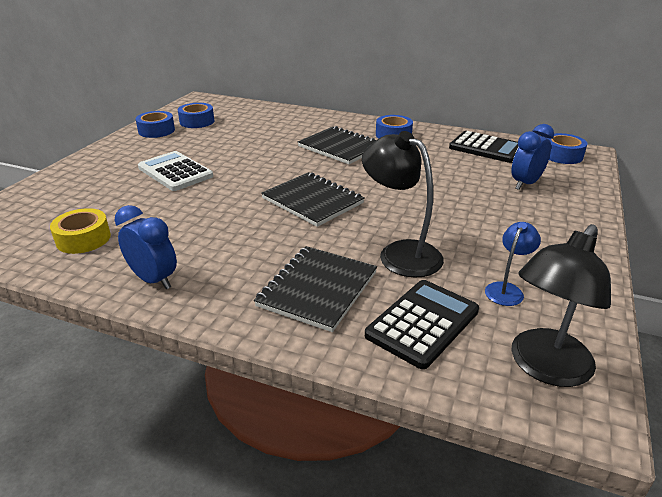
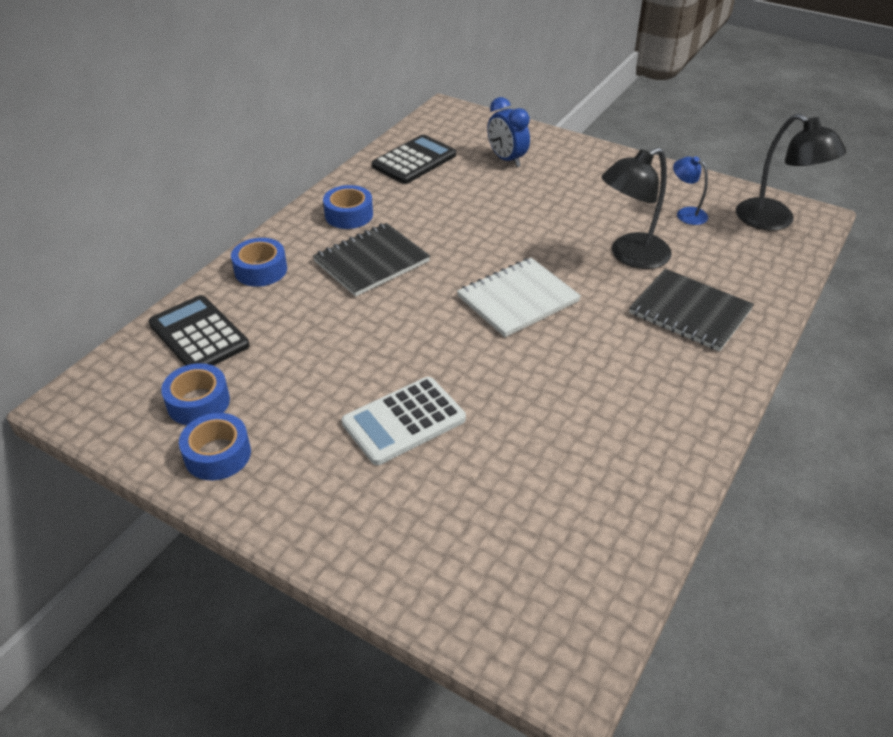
camera: 80 degrees left, 10 degrees up
yellow tape [50,208,111,254] -> none
blue clock [115,205,177,289] -> none
black notebook [261,172,365,227] -> white notebook [457,258,581,337]
black calculator [365,280,479,369] -> black calculator moved to [149,295,250,366]
blue tape [548,133,587,164] -> blue tape moved to [231,238,287,287]

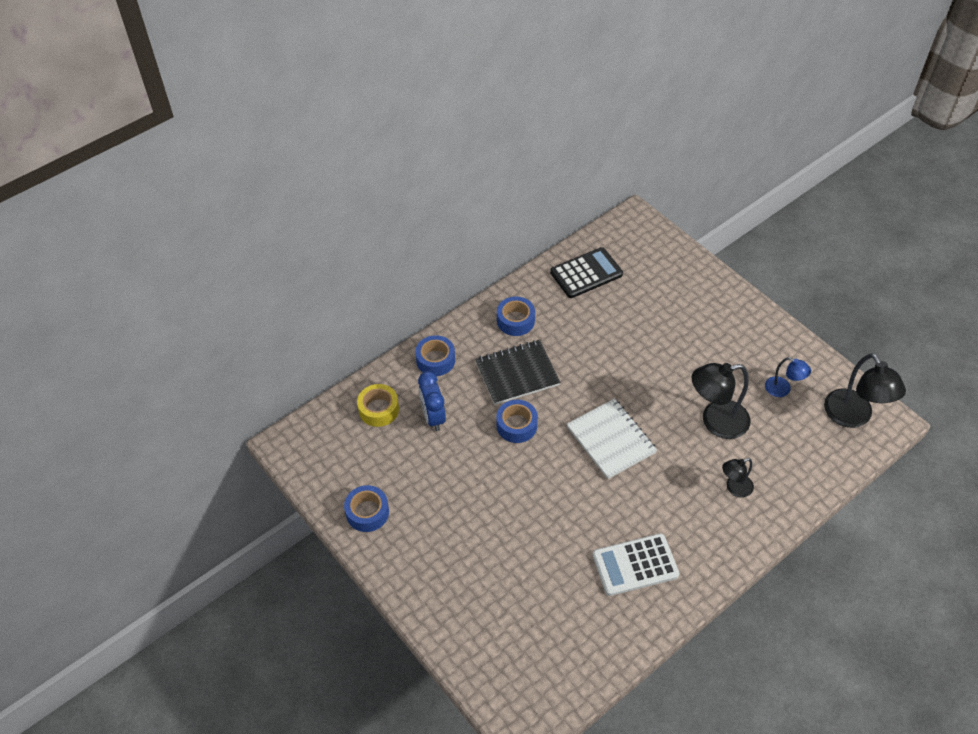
camera: 20 degrees right, 10 degrees up
black calculator [149,295,250,366] -> yellow tape [357,384,399,427]
blue tape [161,363,230,425] -> blue tape moved to [496,400,538,443]
white calculator [342,377,466,465] -> white calculator moved to [593,533,679,596]
white notebook [457,258,581,337] -> white notebook turned 75 degrees clockwise [567,398,657,479]
blue clock [487,97,530,167] -> blue clock moved to [418,371,446,431]
black notebook [629,269,754,352] -> black lamp [722,458,754,498]
blue lamp [673,156,708,225] -> blue lamp turned 150 degrees clockwise [765,357,811,397]

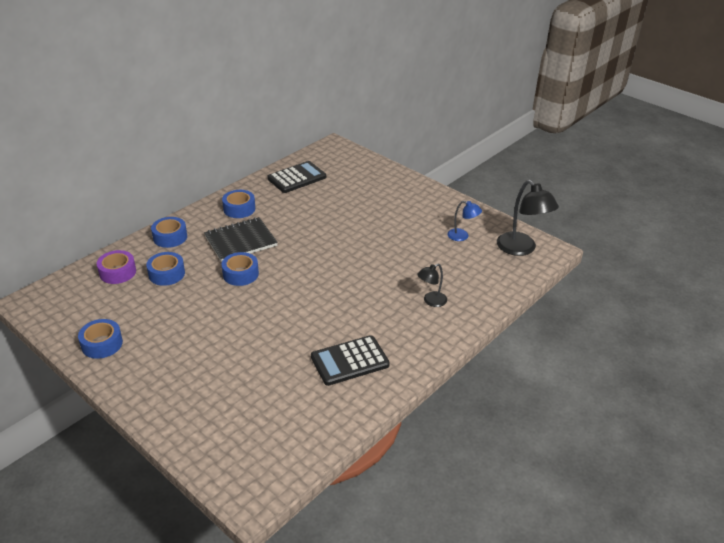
camera: 10 degrees left, 15 degrees down
yellow tape [357,384,399,427] -> purple tape [97,250,136,284]
blue clock [418,371,446,431] -> blue tape [146,252,185,286]
white notebook [567,398,657,479] -> none
white calculator [593,533,679,596] -> black calculator [311,335,390,386]
black lamp [692,363,750,439] -> none

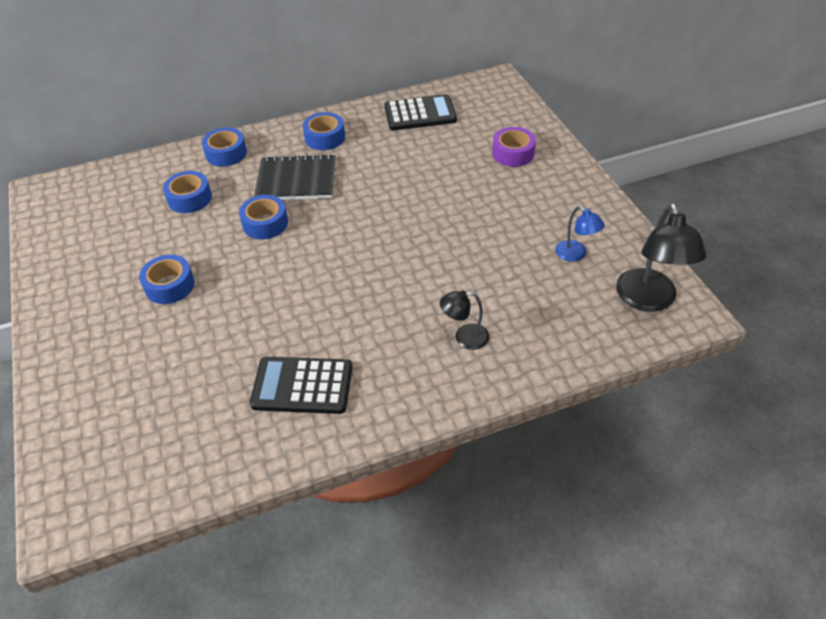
camera: 30 degrees right, 10 degrees up
blue tape [78,319,123,359] -> blue tape moved to [139,255,195,304]
purple tape [97,250,136,284] -> purple tape moved to [492,127,536,167]

